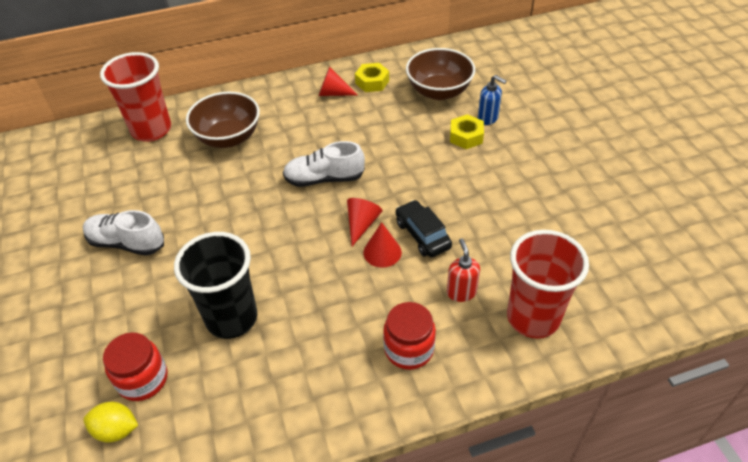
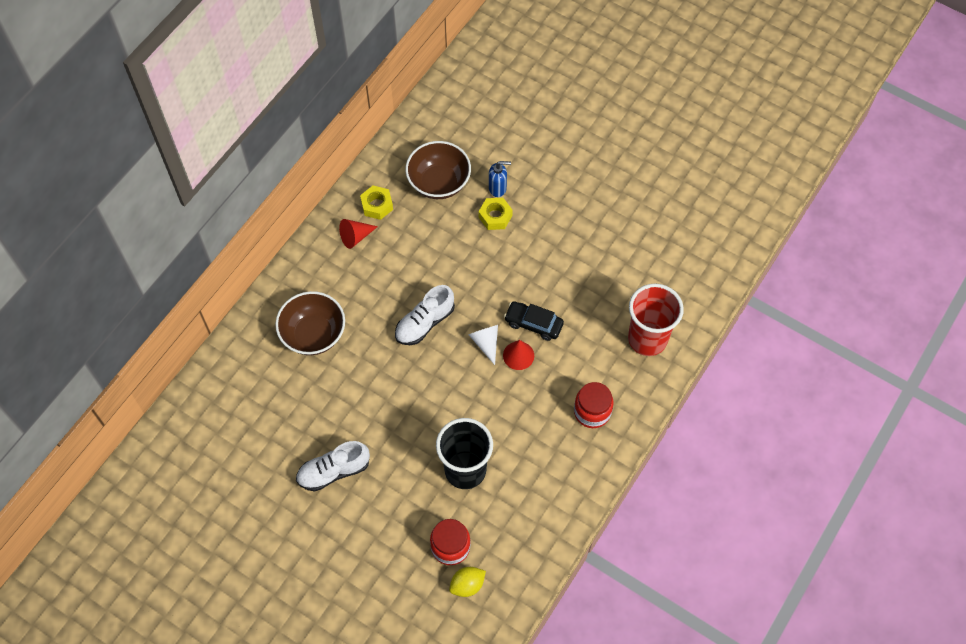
camera: 40 degrees left, 15 degrees up
red cup [100,52,171,142] -> none
red cone [347,198,383,246] -> white cone [468,325,498,365]
red soap dispenser [447,238,480,302] -> none

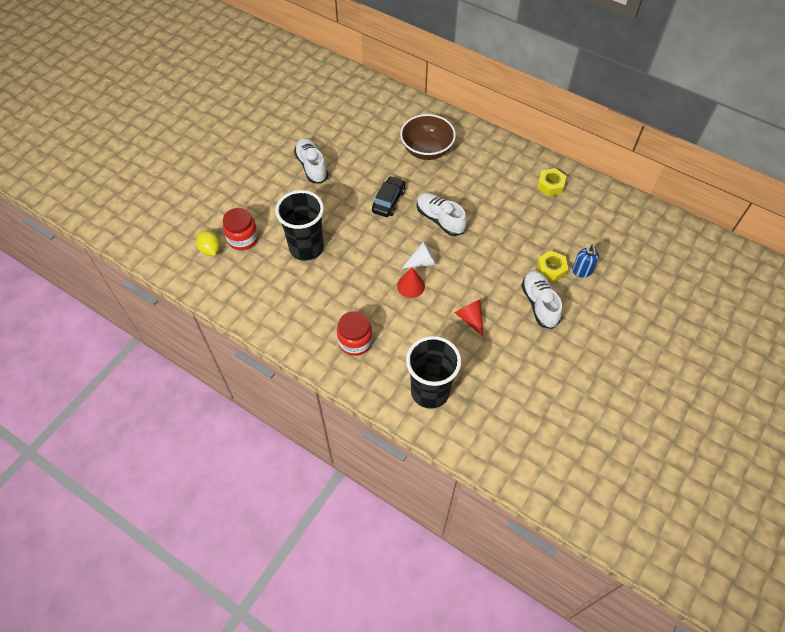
camera: 90 degrees right, 5 degrees down
red cone [339,219,378,249] -> red cone moved to [455,300,484,337]
brown bowl [405,141,471,199] -> none
black car [504,301,564,341] -> black car moved to [372,176,405,217]
red cup [628,284,684,356] -> black cup [406,336,461,409]
none -> white shoe [521,271,562,329]

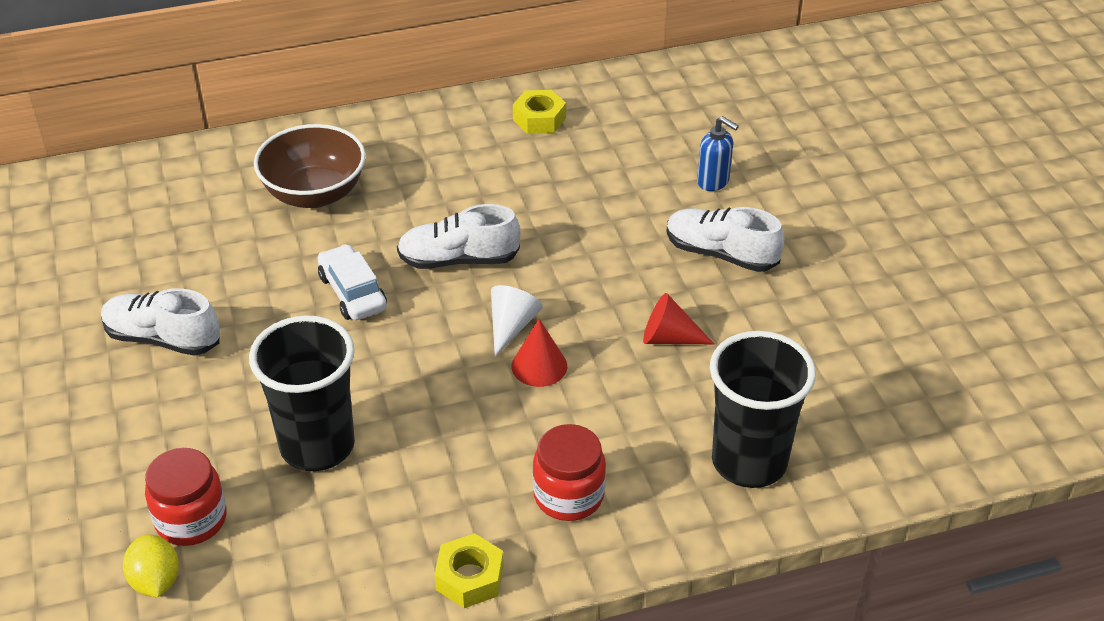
camera: 50 degrees left, 15 degrees down
yellow lemon [196,231,220,256] -> yellow lemon turned 60 degrees clockwise [123,535,179,597]
black car [372,176,405,217] -> white car [317,244,387,320]
yellow nut [537,251,568,282] -> yellow nut moved to [434,533,504,608]

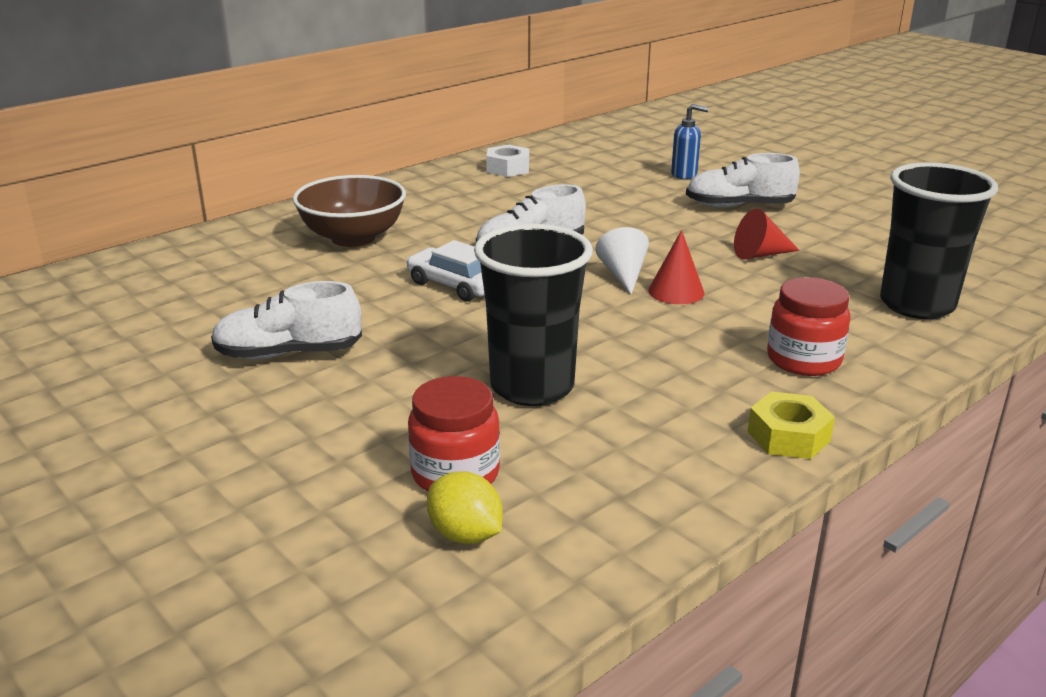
camera: 25 degrees left, 15 degrees down
yellow nut [513,90,566,134] -> white nut [486,145,529,177]

